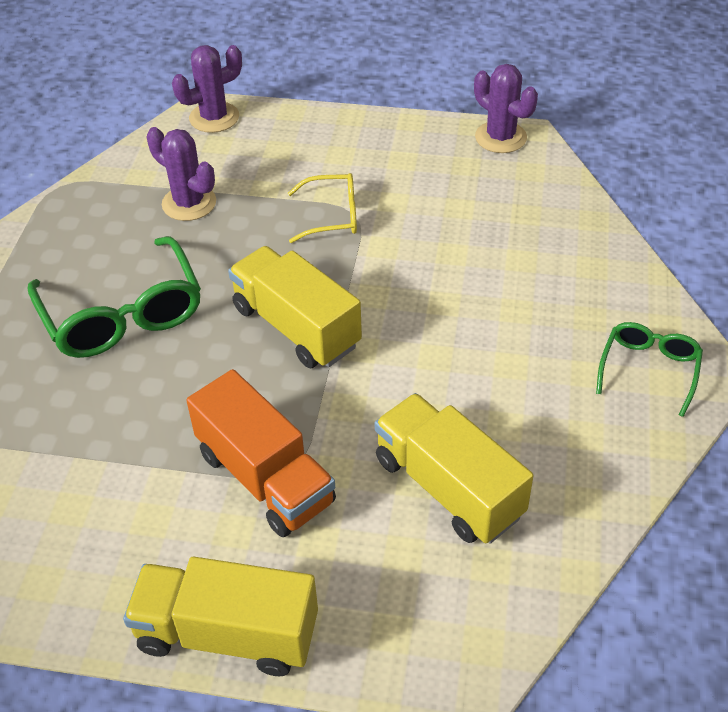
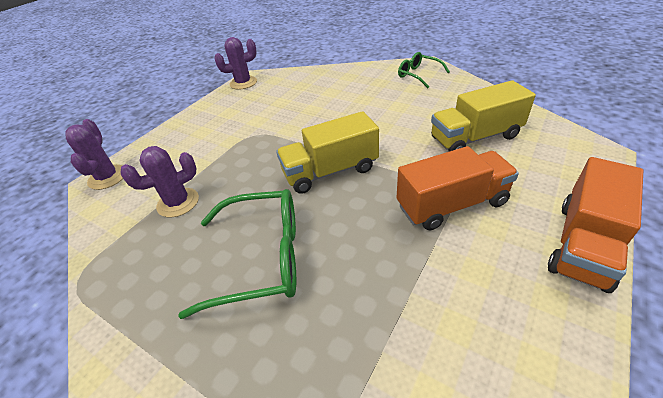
camera: 65 degrees left, 5 degrees down
yellow truck [123,557,318,676] -> orange truck [548,157,643,293]
yellow glasses [288,173,357,243] -> none

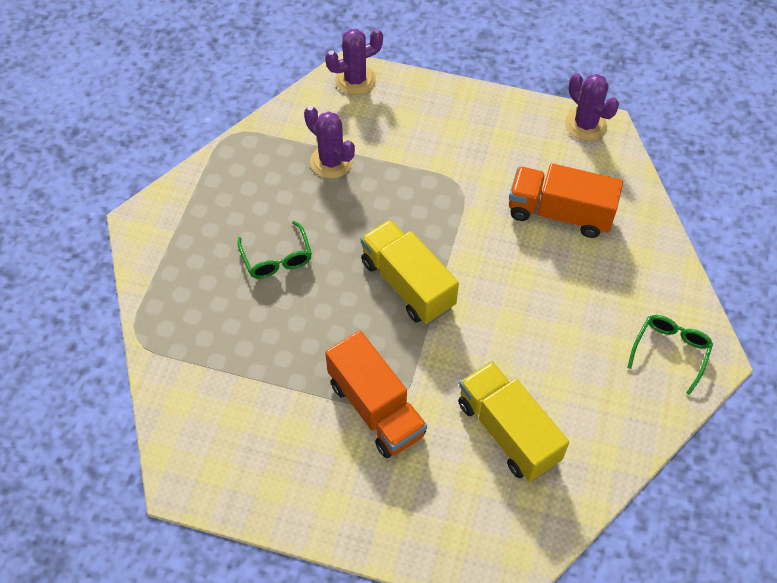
camera: 70 degrees right, 15 degrees up
green glasses [178,189,296,319] -> green glasses [237,221,312,279], size x0.57
orange truck [548,157,643,293] -> orange truck moved to [509,163,623,238]

